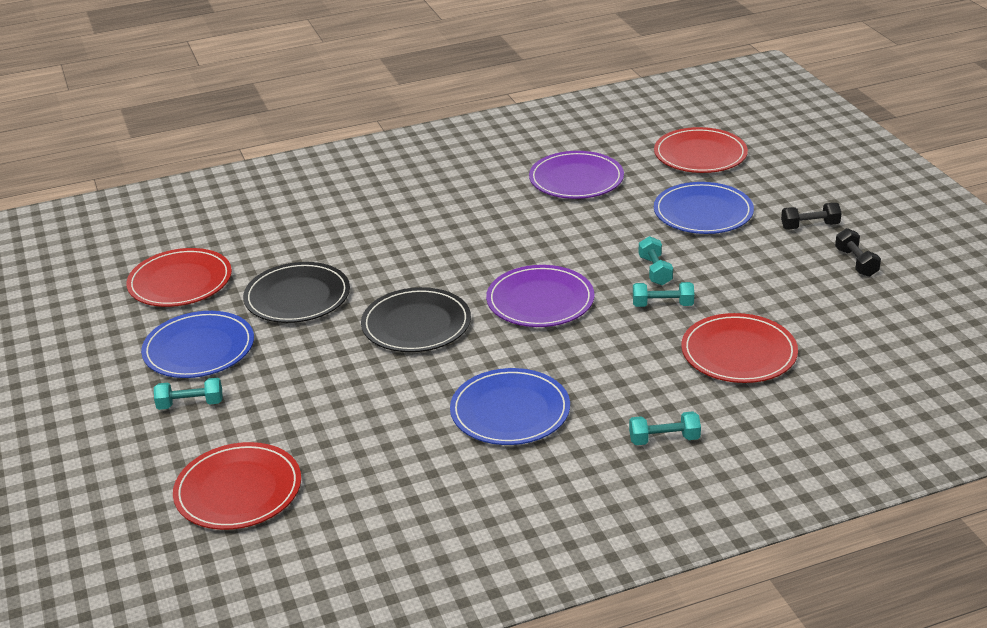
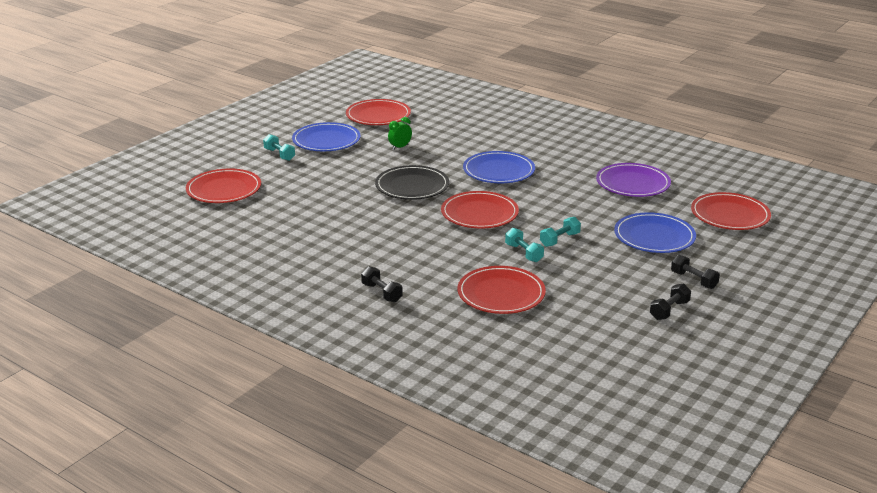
camera: 55 degrees right, 5 degrees down
black plate [243,262,350,323] -> green clock [388,117,412,150]
blue plate [450,368,570,445] -> blue plate moved to [463,151,535,183]
purple plate [486,265,594,327] -> red plate [441,191,519,229]
turquoise dumbbell [629,411,701,445] -> black dumbbell [361,266,403,302]

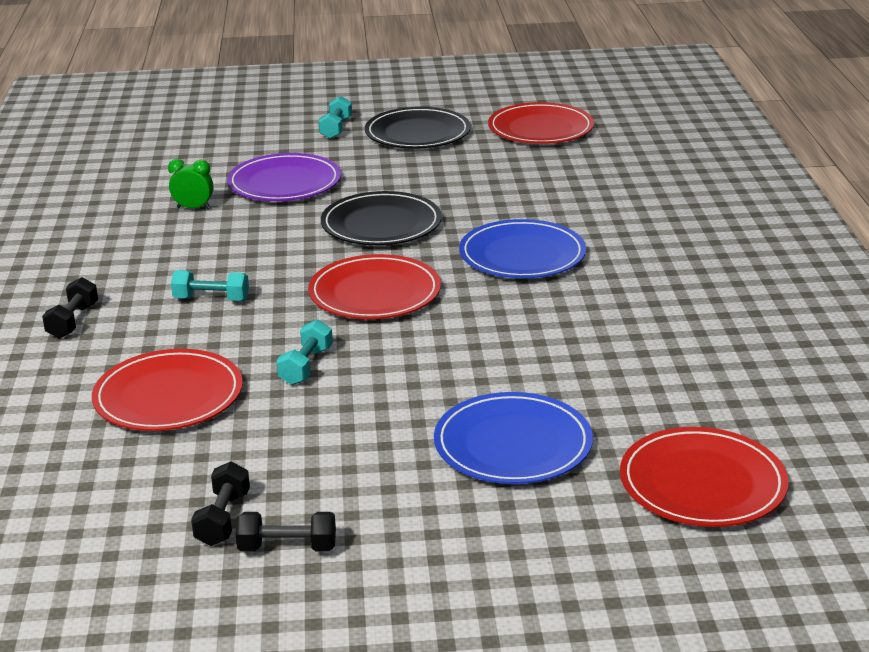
camera: 50 degrees right, 0 degrees up
red plate [186,168,261,203] -> none
blue plate [292,122,361,151] -> black plate [365,107,471,149]
green clock [388,117,412,150] -> green clock moved to [168,159,214,209]
turquoise dumbbell [540,217,581,247] -> turquoise dumbbell moved to [171,270,249,301]
purple plate [596,163,671,197] -> purple plate moved to [227,153,341,201]
black dumbbell [671,255,720,289] -> black dumbbell moved to [191,461,250,546]

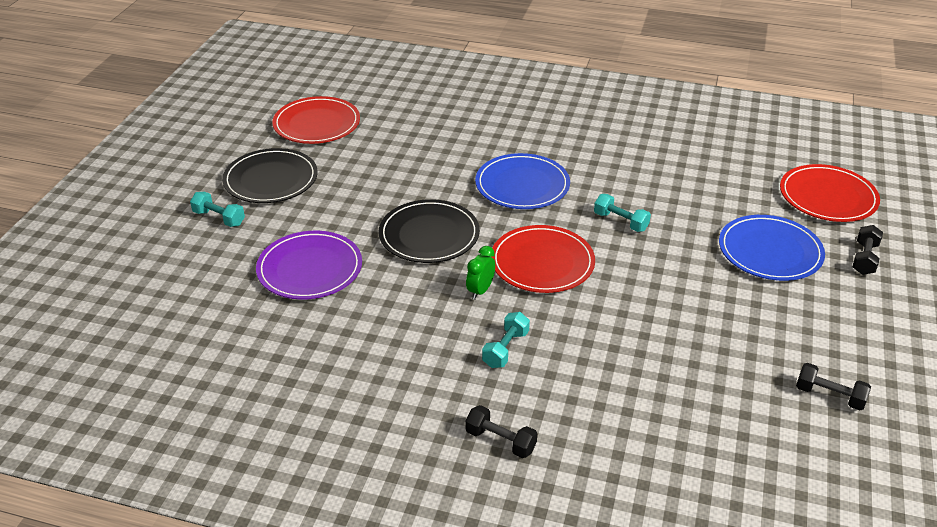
camera: 70 degrees left, 10 degrees up
red plate [92,349,243,431] -> none
green clock [168,159,214,209] -> green clock moved to [466,246,495,300]
black dumbbell [236,512,336,552] -> black dumbbell moved to [853,225,883,275]
turquoise dumbbell [276,319,333,385] -> turquoise dumbbell moved to [594,194,651,232]

